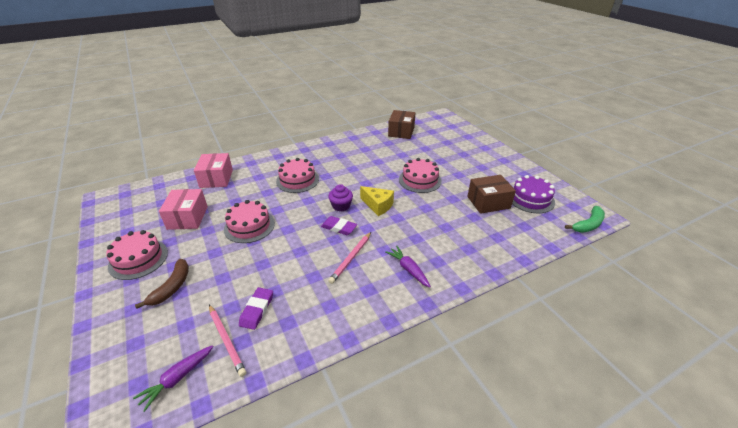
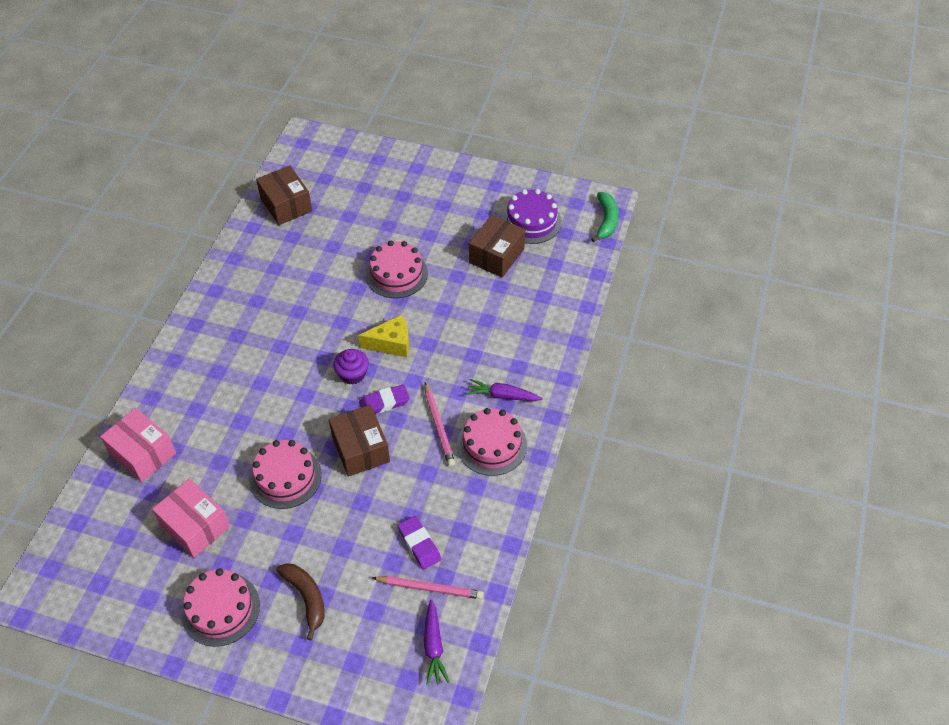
camera: 45 degrees left, 15 degrees up
pink cake [276,158,319,193] -> pink cake moved to [457,408,527,476]
none -> brown box [329,405,390,477]

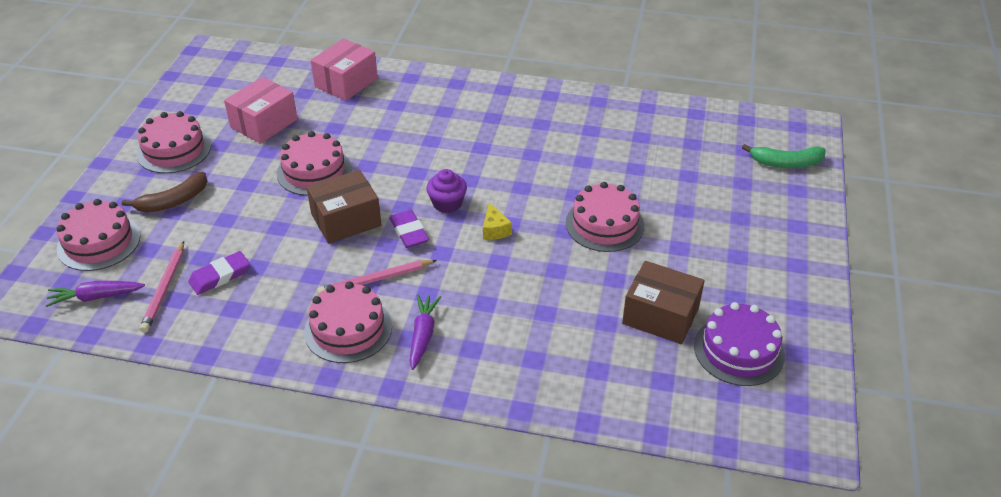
camera: 85 degrees right, 10 degrees down
brown box [256,166,312,225] -> none
yellow cheese [358,315,409,357] -> yellow cheese [483,202,512,240], size x0.64
green banana [591,192,619,242] -> green banana moved to [742,144,826,168]
none -> pink cake [57,199,141,271]

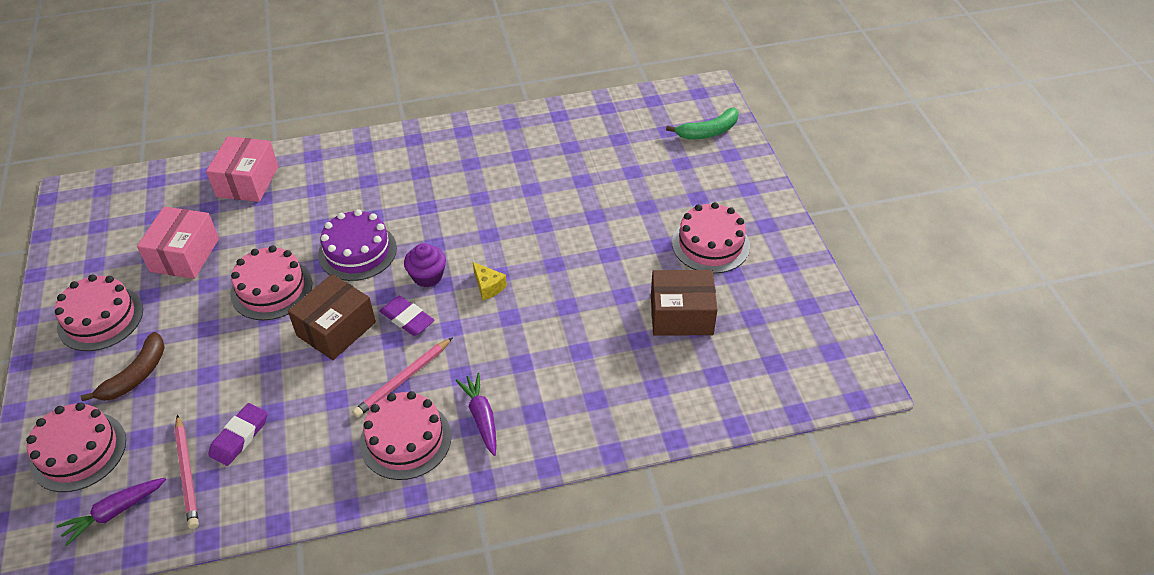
camera: 25 degrees left, 5 degrees up
pink cake [566,182,645,252] -> pink cake moved to [672,202,750,273]
purple cake [694,302,785,386] -> purple cake moved to [318,209,397,281]

